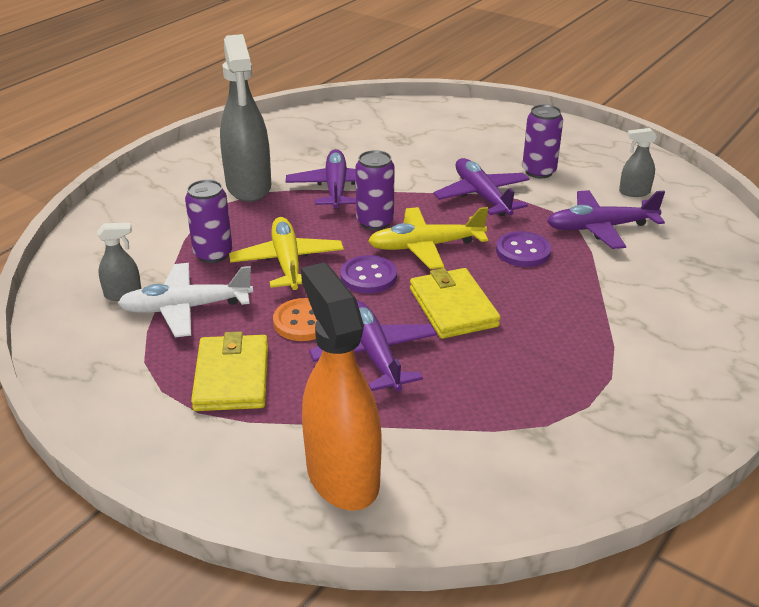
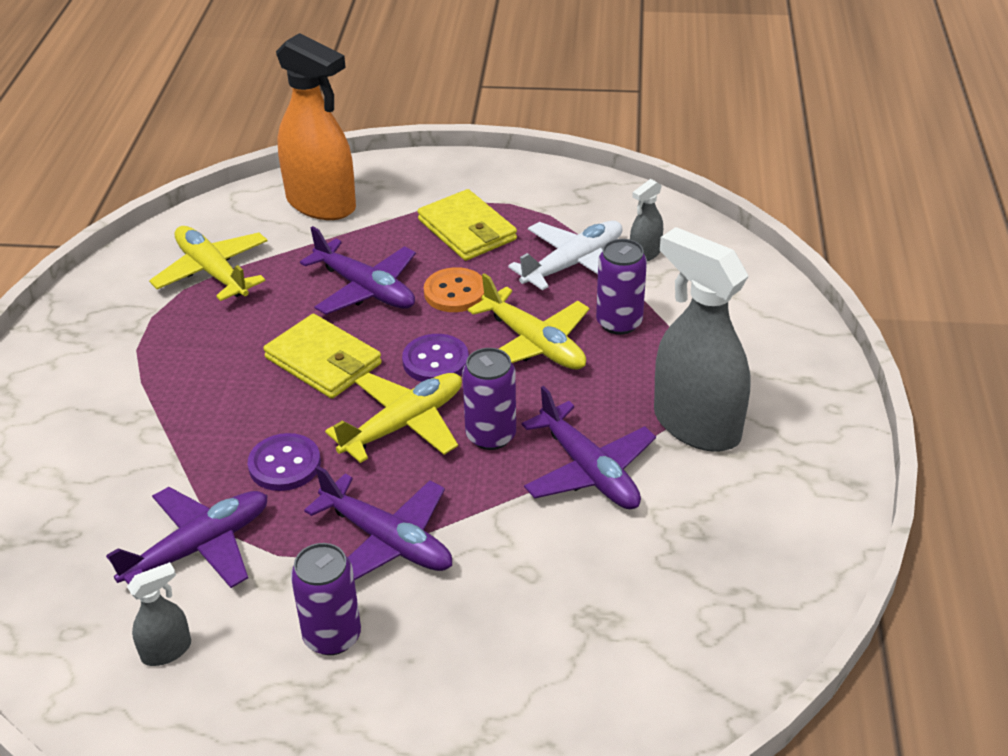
camera: 150 degrees right, 5 degrees up
none -> yellow plane [149,226,268,301]

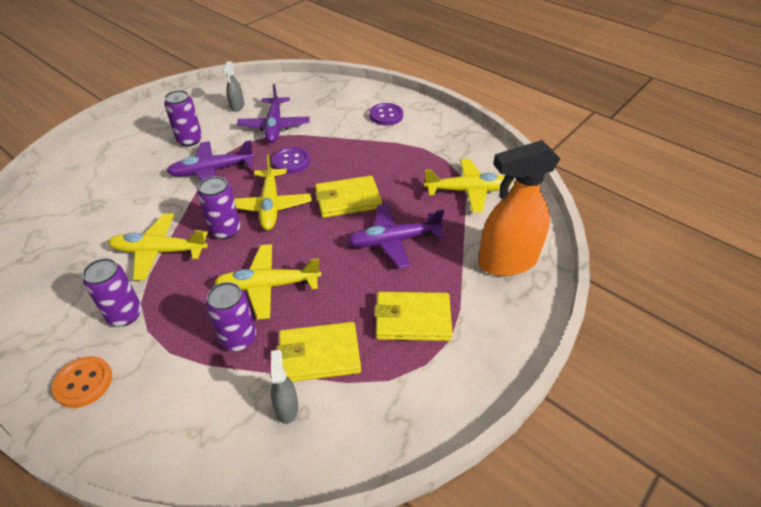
camera: 125 degrees right, 5 degrees up
purple button [402,334,469,382] -> purple button moved to [369,103,403,125]
orange button [424,267,484,312] -> orange button moved to [52,356,112,408]
white plane [508,221,622,291] -> yellow wallet [277,322,361,382]
purple plane [522,386,656,509] -> yellow plane [108,213,208,280]
grey spray bottle [654,227,751,452] -> purple can [82,258,142,326]

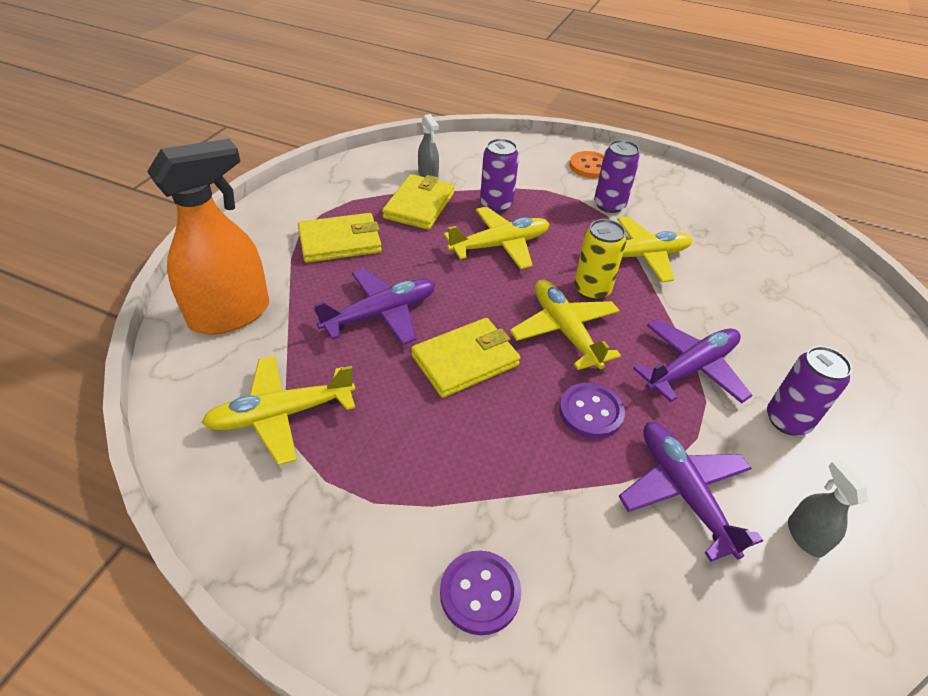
camera: 160 degrees right, 0 degrees up
purple can [198,176,240,239] -> yellow can [574,219,626,300]
yellow wallet [277,322,361,382] -> yellow wallet turned 45 degrees counterclockwise [382,174,454,230]

